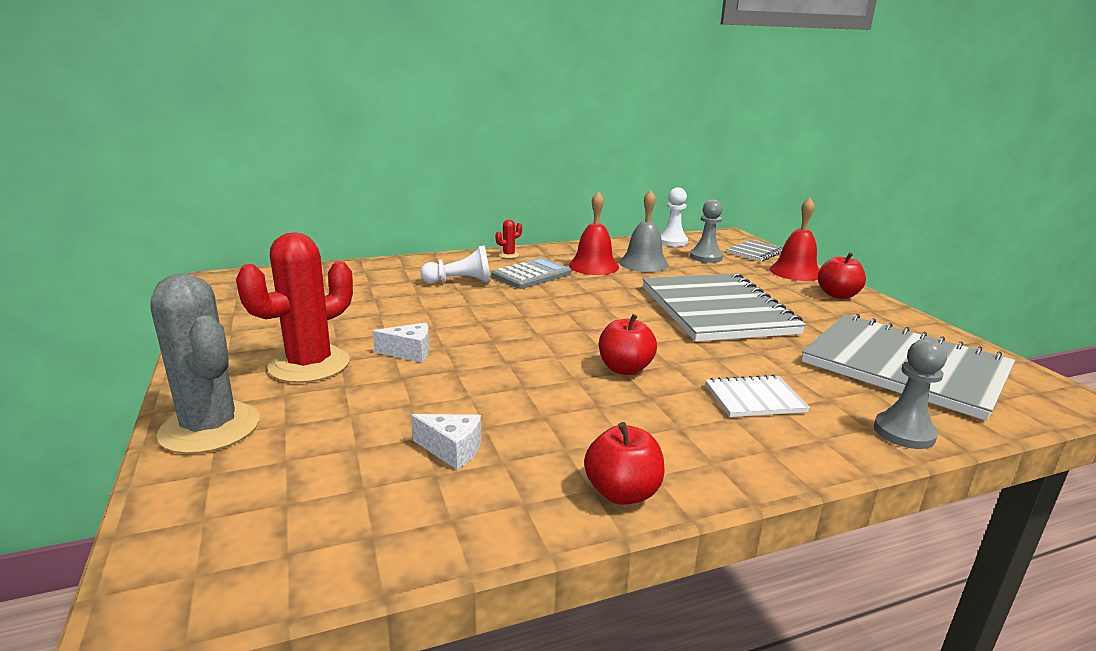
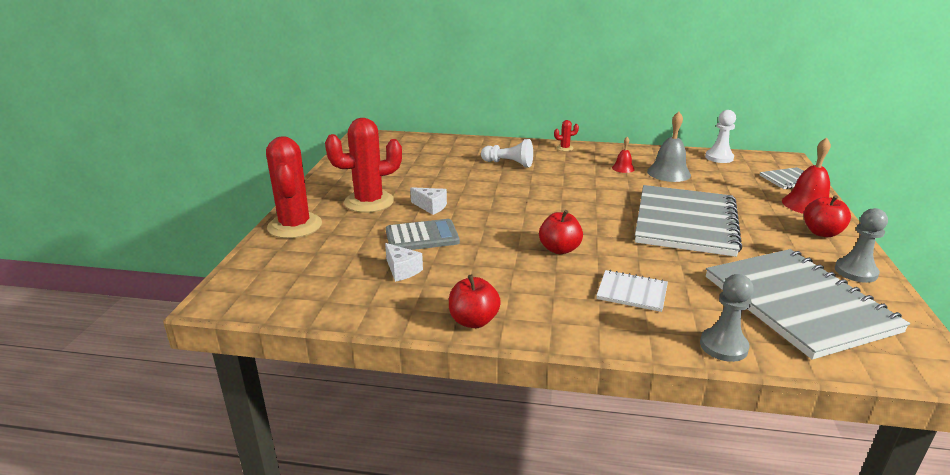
camera: 30 degrees right, 5 degrees up
grey cactus [150,273,259,454] -> red cactus [266,136,322,238]
grey calculator [492,258,571,289] -> grey calculator moved to [386,219,460,250]
red bell [569,191,619,275] -> red bell [612,137,635,173], size x0.54
grey pawn [690,200,723,263] -> grey pawn moved to [835,208,888,283]

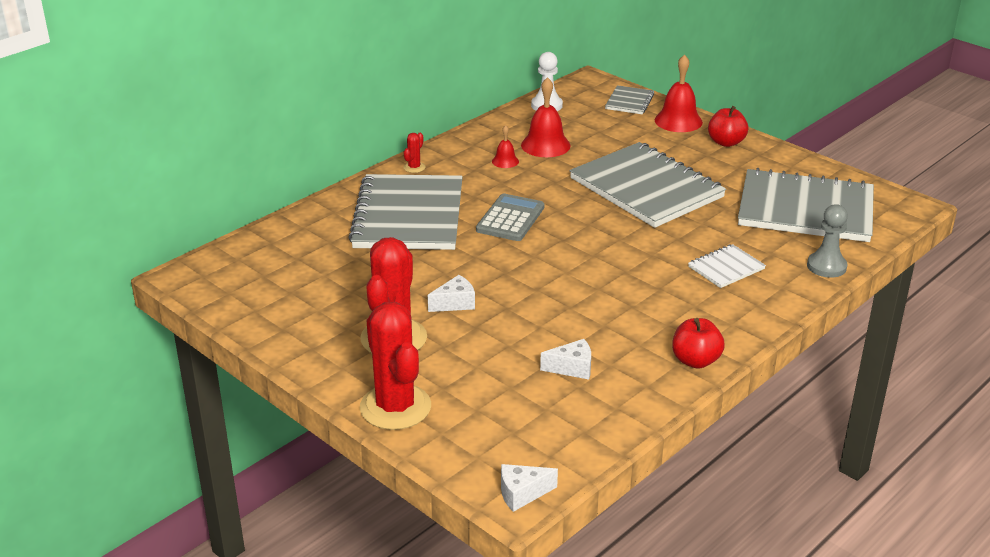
camera: 55 degrees left, 5 degrees up
red cactus [266,136,322,238] -> red cactus turned 45 degrees clockwise [360,302,431,430]
grey calculator [386,219,460,250] -> grey calculator moved to [476,194,544,241]
white pawn [481,139,533,167] -> grey notebook [348,174,463,250]
red apple [539,210,583,254] -> none
grey bell [647,112,691,182] -> red bell [521,77,571,157]
grey pawn [835,208,888,283] -> none
none -> white cheese [501,464,558,512]

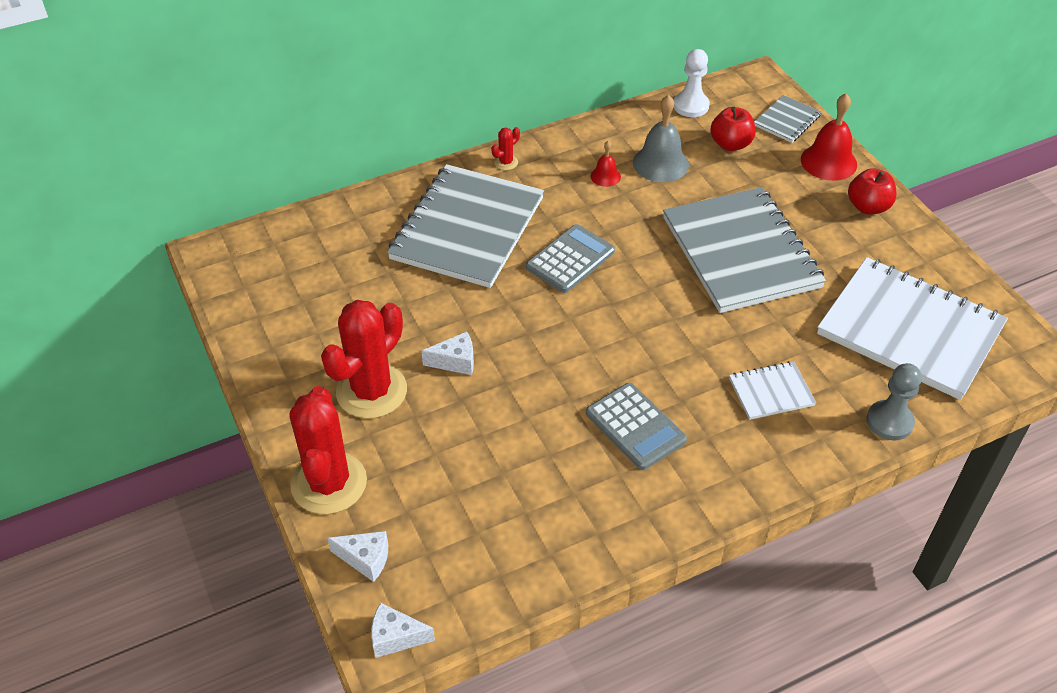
camera: 20 degrees right, 15 degrees up
red bell [521,77,571,157] -> grey bell [633,95,689,182]
white cheese [540,339,591,379] -> white cheese moved to [327,531,388,582]
red apple [672,318,725,369] -> red apple moved to [710,107,755,151]
grey notebook [738,168,874,242] -> white notebook [817,257,1008,400]
none -> grey calculator [586,383,687,470]

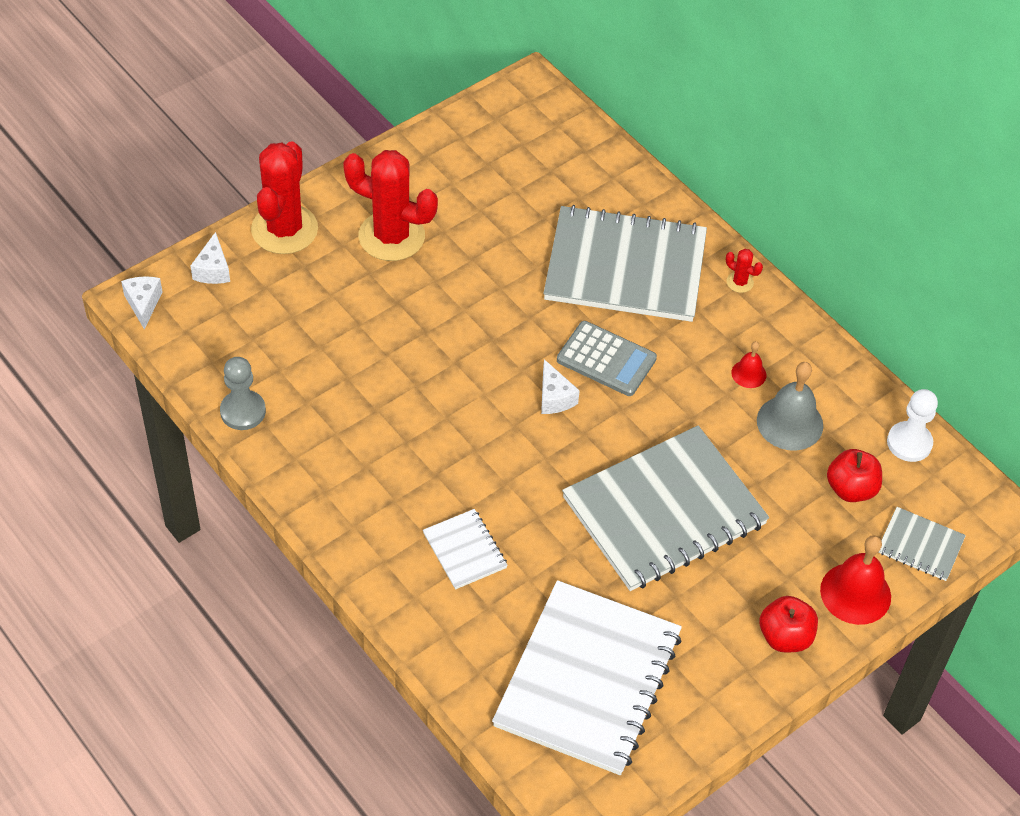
camera: 75 degrees right, 5 degrees up
red cactus [289,386,367,514] -> red cactus turned 60 degrees counterclockwise [251,141,318,254]
white cheese [421,332,474,375] -> white cheese moved to [541,359,580,414]
grey calculator [586,383,687,470] -> none
grey pawn [867,363,922,441] -> grey pawn moved to [220,357,266,430]

